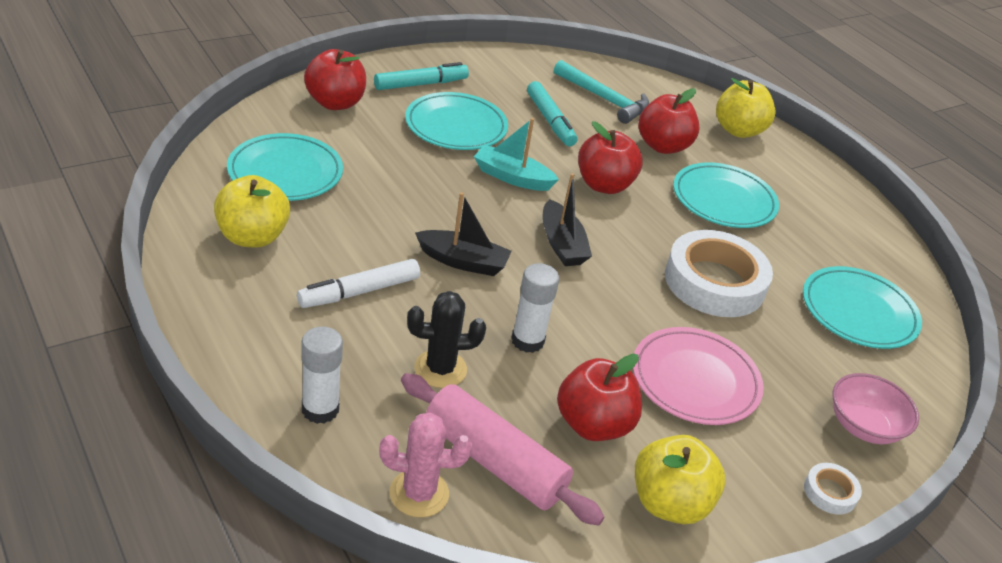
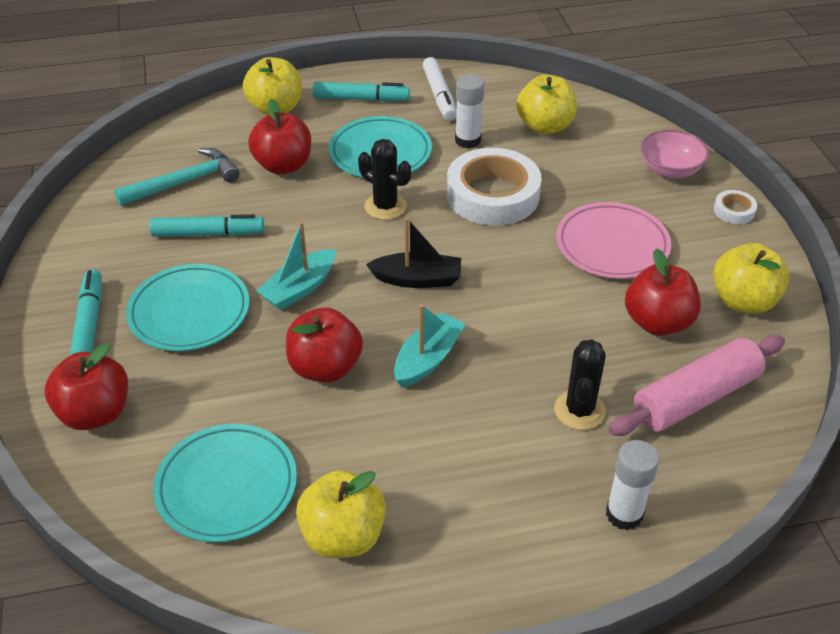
camera: 65 degrees left, 5 degrees up
white marker [297,259,420,308] -> white marker moved to [423,57,457,121]
pink cactus [379,412,472,518] -> none
black boat [415,192,512,276] -> turquoise boat [394,304,465,388]
white glue stick [511,263,559,353] -> white glue stick moved to [455,74,484,148]
red apple [578,121,643,194] -> red apple moved to [286,307,363,382]
turquoise plate [803,266,922,349] -> yellow apple [516,75,577,134]
none -> turquoise marker [313,82,410,101]
none -> black cactus [358,139,411,220]

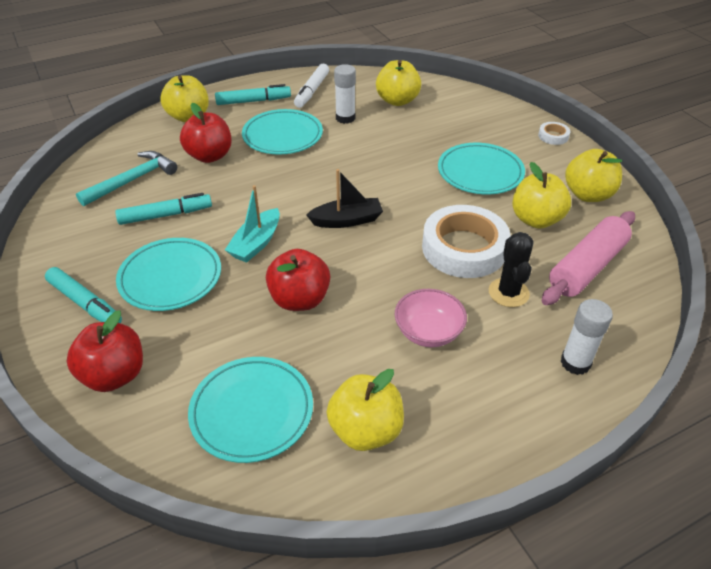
camera: 15 degrees left, 0 degrees up
turquoise marker [70,269,102,355] -> turquoise marker turned 150 degrees clockwise [45,267,122,323]
black cactus [358,139,411,220] -> none
turquoise boat [394,304,465,388] -> none
white marker [423,57,457,121] -> white marker turned 45 degrees clockwise [294,64,329,108]
white tape [447,148,541,225] -> white tape moved to [422,205,510,278]
pink plate [556,202,671,279] -> turquoise plate [438,143,525,195]
red apple [625,248,701,336] -> yellow apple [512,162,571,229]
pink bowl [641,129,709,178] -> pink bowl moved to [394,289,467,347]

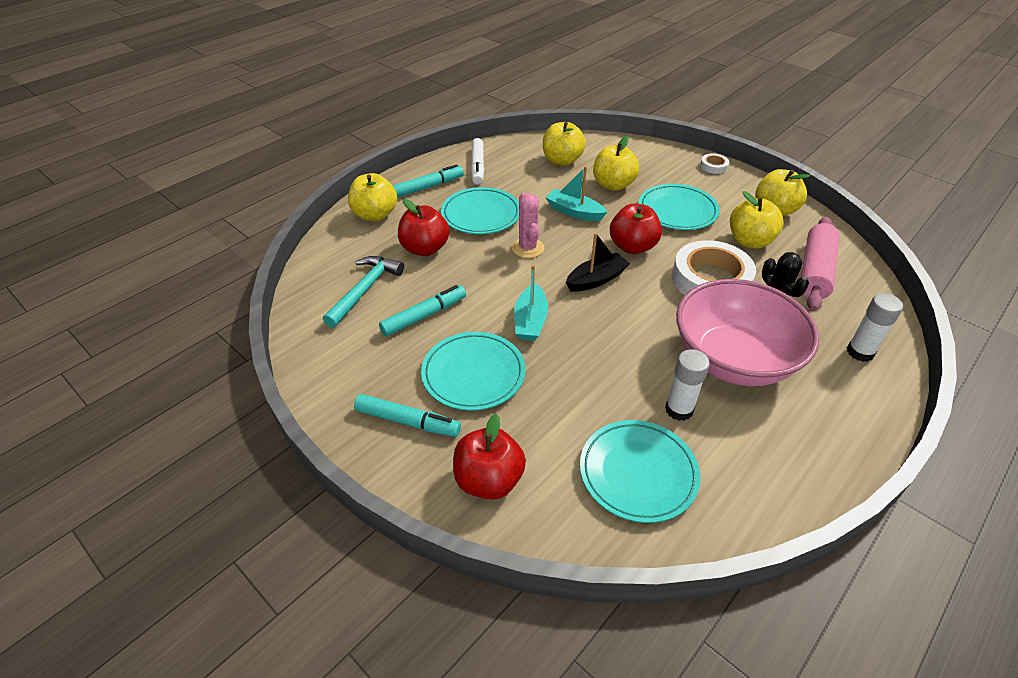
camera: 20 degrees left, 0 degrees up
red apple [266,249,330,311] -> red apple moved to [610,204,662,254]
yellow apple [327,369,404,451] -> yellow apple moved to [593,136,639,191]
white glue stick [334,64,356,124] -> white glue stick moved to [665,349,710,421]
pink bowl [394,289,467,347] -> pink bowl [676,279,819,386], size x2.04
none -> pink cactus [512,193,544,258]
none -> turquoise boat [546,166,607,221]

